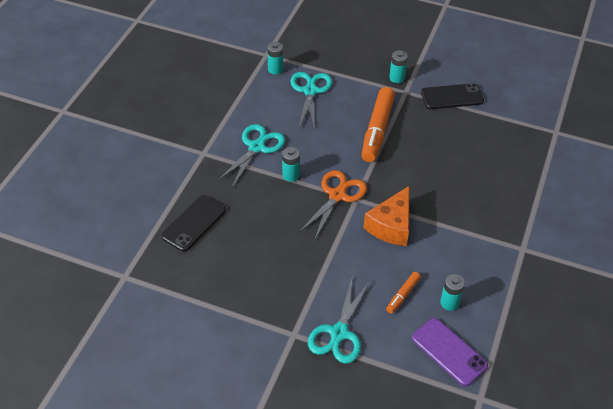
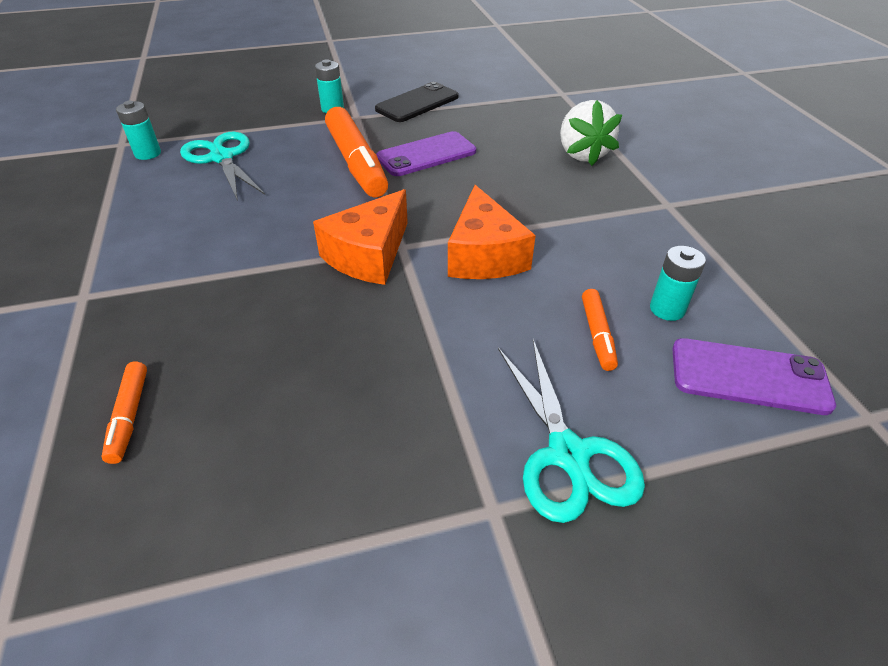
camera: 35 degrees left, 5 degrees down
black phone [161,195,226,252] -> orange marker [102,362,147,464]
turquoise scissors [217,124,285,188] -> none
turquoise battery [282,147,300,182] -> none
orange scissors [299,170,367,241] -> orange cheese [313,189,408,285]
none -> purple phone [376,131,476,176]
none -> white strawberry [560,100,622,166]

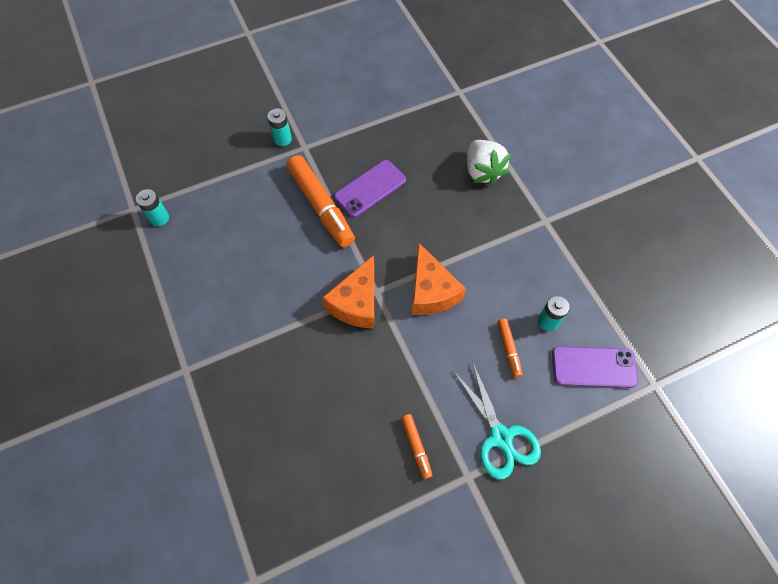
camera: 10 degrees left, 20 degrees up
orange marker [102,362,147,464] -> orange marker moved to [401,414,433,479]
turquoise scissors [180,132,265,201] -> none
black phone [375,82,459,122] -> none

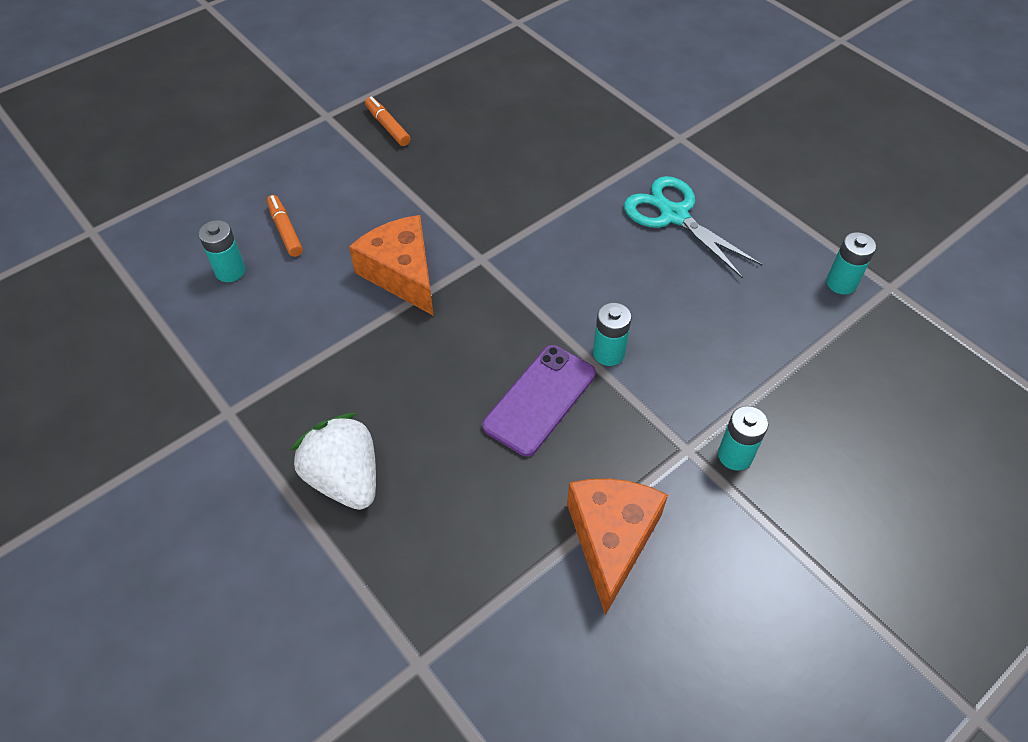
camera: 165 degrees right, 10 degrees down
orange marker [287,155,355,247] -> turquoise battery [593,303,632,366]
orange cheese [322,255,374,329] -> orange cheese moved to [567,479,668,615]
turquoise scissors [454,363,541,479] -> turquoise scissors moved to [624,176,762,279]
purple phone [552,346,638,388] -> none

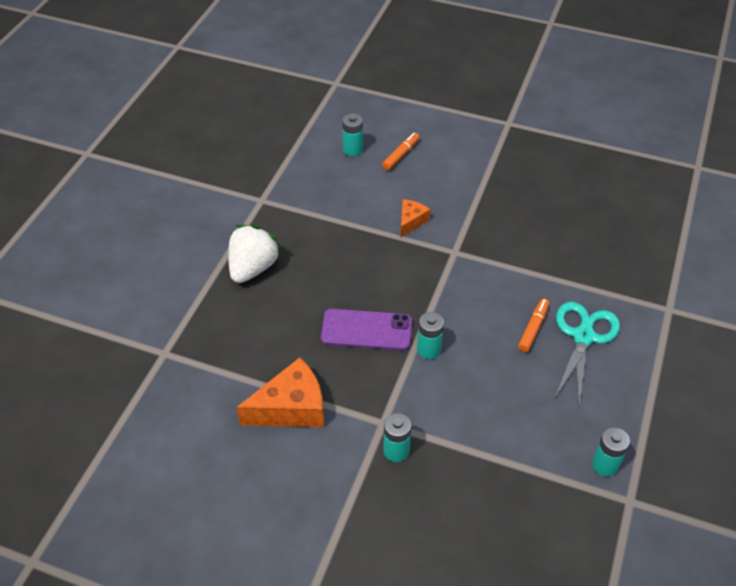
camera: 60 degrees right, 5 degrees down
orange cheese [349,215,434,316] -> orange cheese [401,199,430,237], size x0.55
orange marker [365,96,411,146] -> orange marker moved to [518,299,549,352]

